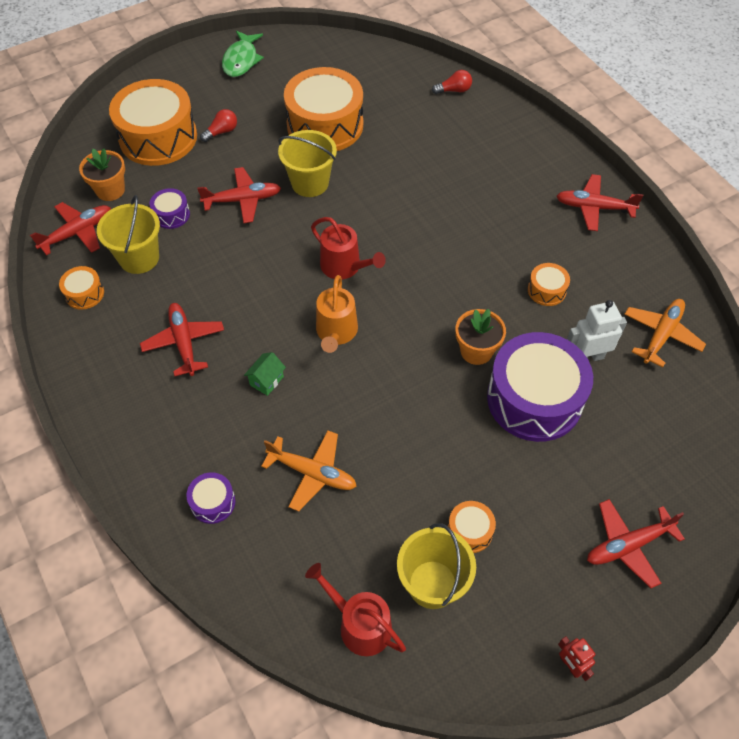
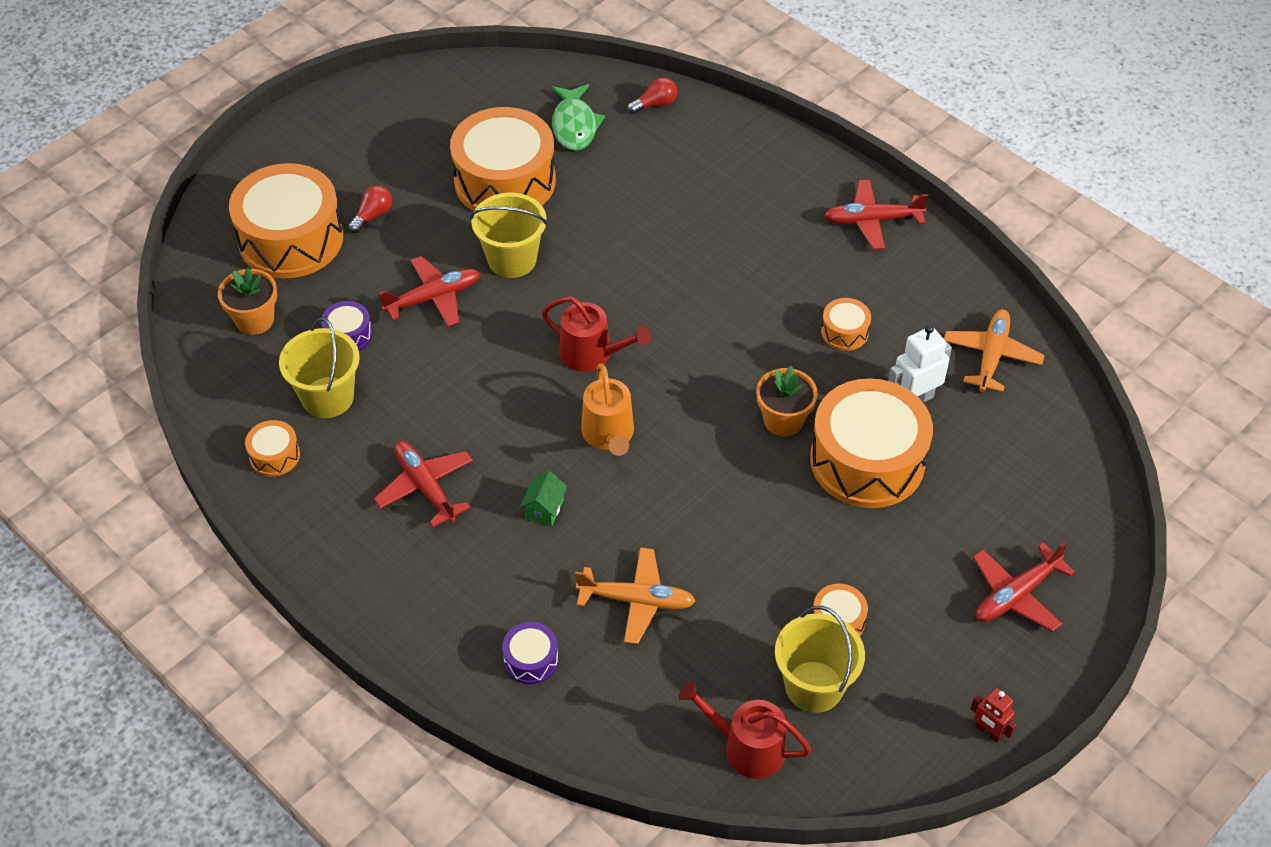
camera: 15 degrees left, 5 degrees down
red plane [30,202,111,255] -> none
green fish [222,31,264,77] -> green fish moved to [551,84,605,151]
purple drum [487,332,593,442] -> orange drum [810,378,933,508]

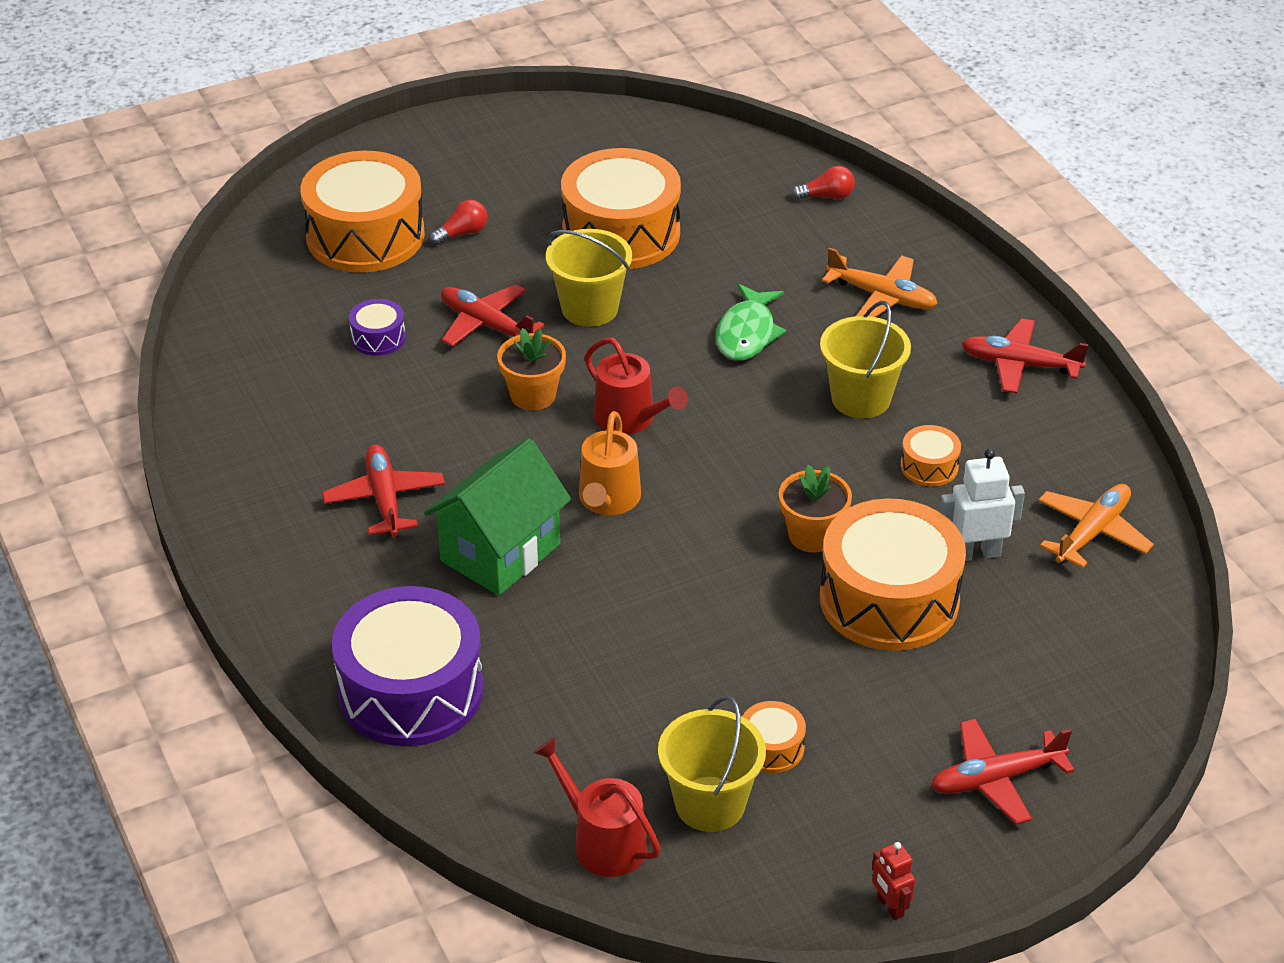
camera: 20 degrees right, 10 degrees down
orange flower pot [218,267,277,335] -> orange flower pot moved to [497,328,566,411]
orange drum [245,420,300,476] -> none
yellow bucket [279,317,360,418] -> yellow bucket moved to [820,301,911,418]
red plane [378,256,480,327] -> red plane turned 135 degrees counterclockwise [441,284,545,347]
purple drum [502,622,559,684] -> purple drum [332,586,484,746], size x2.28
green house [520,471,567,526] -> green house [424,439,571,596], size x2.39
green fish [551,84,605,151] -> green fish moved to [716,284,786,361]
orange plane [575,547,695,644] -> orange plane moved to [822,248,938,317]

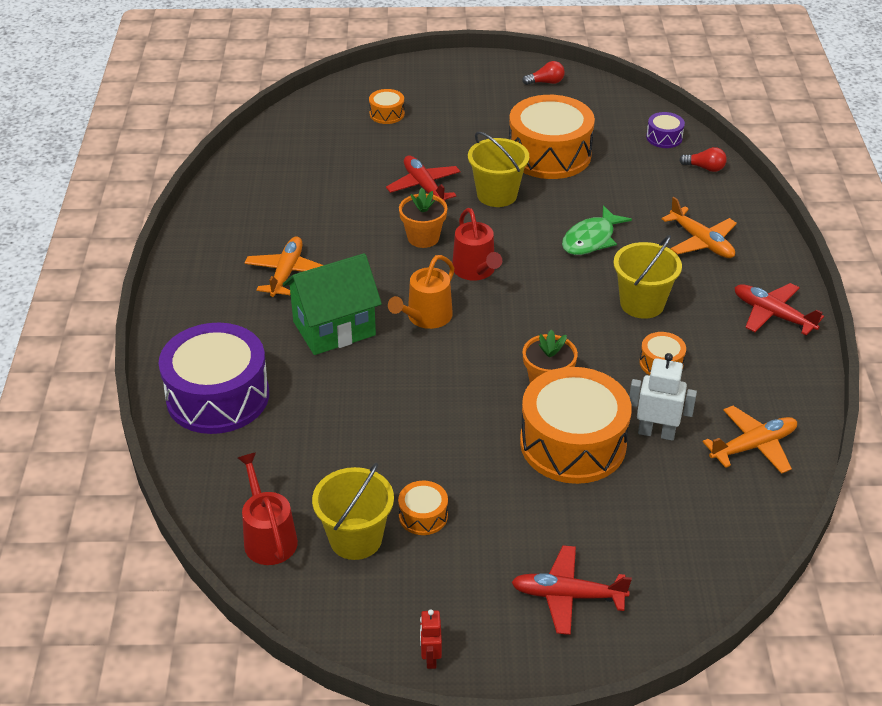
camera: 25 degrees right, 0 degrees up
orange drum [300,151,425,273] -> orange drum [369,89,405,124], size x0.44
red plane [322,444,445,537] -> orange plane [244,237,323,297]
purple drum [349,299,406,356] -> purple drum moved to [646,112,685,148]
red light bulb [429,200,487,245] -> red light bulb moved to [522,61,565,85]

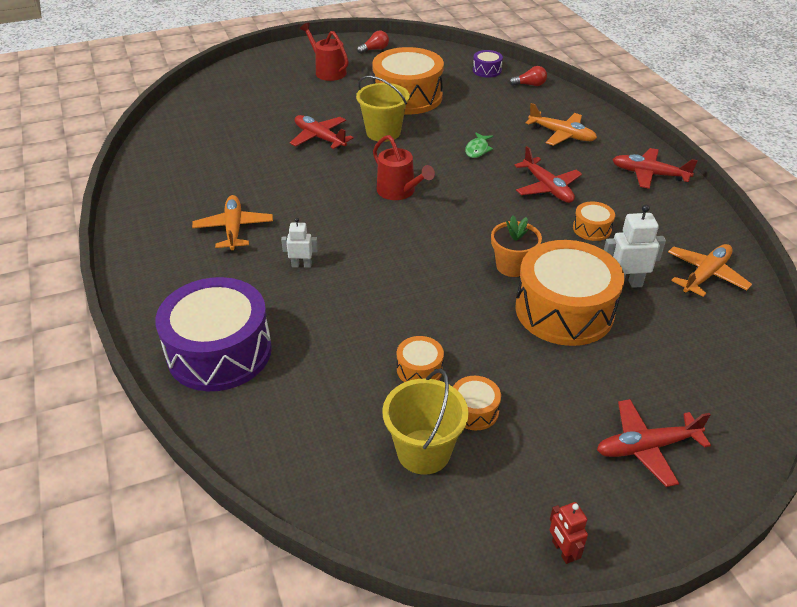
camera: 20 degrees left, 0 degrees up
red watering can [238,452,298,565] -> red watering can moved to [300,23,349,81]
green house [283,253,382,355] -> white robot [281,218,318,268]
orange drum [369,89,405,124] -> orange drum moved to [397,336,444,382]
orange watering can [388,255,454,329] -> none
orange flower pot [399,188,447,248] -> none
green fish [562,205,632,255] -> green fish [465,132,493,158], size x0.64
yellow bucket [613,235,682,319] -> red plane [514,146,582,203]

